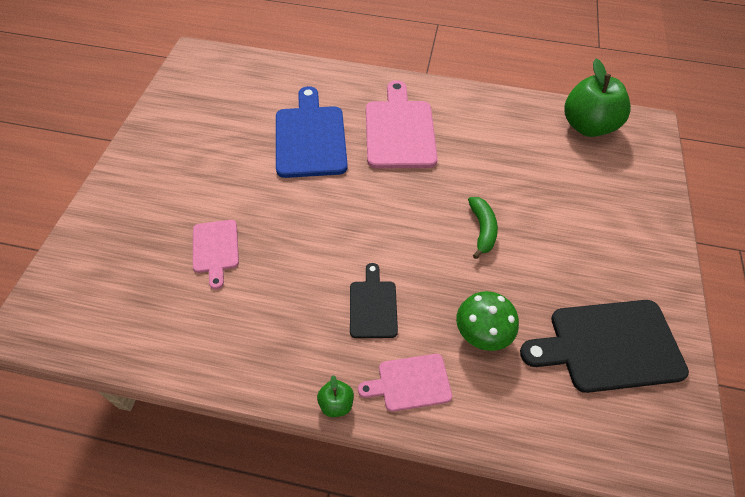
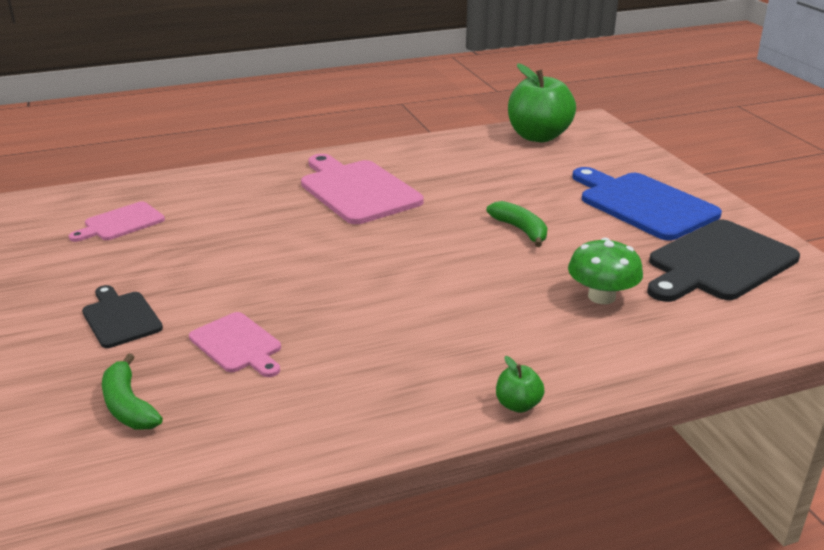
camera: 30 degrees left, 25 degrees down
blue cutting board [276,86,348,178] -> blue cutting board moved to [572,167,722,240]
black cutting board [350,263,398,338] -> black cutting board moved to [82,285,163,348]
pink cutting board [358,354,452,412] -> pink cutting board moved to [69,201,165,242]
none -> green banana [102,354,163,429]

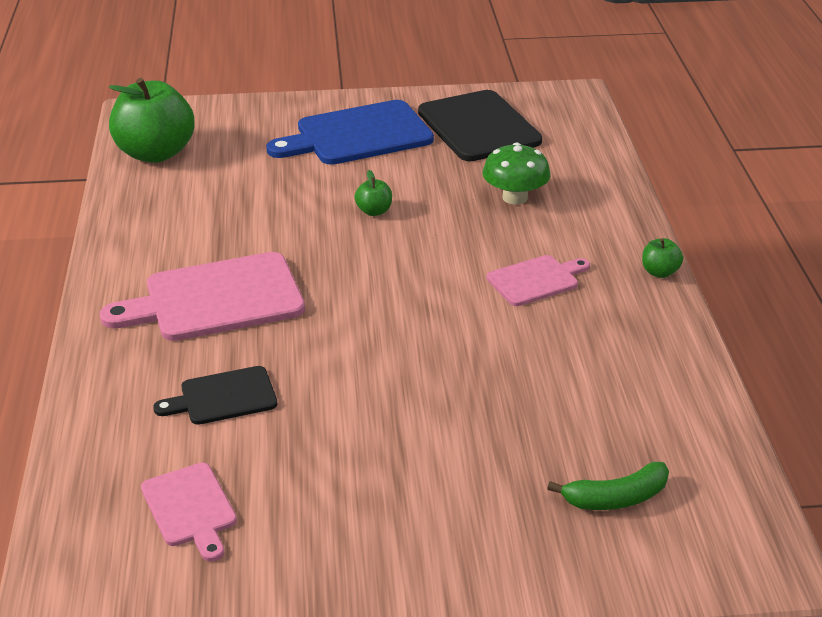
camera: 75 degrees left, 5 degrees up
black cutting board [82,285,163,348] -> black cutting board moved to [153,366,277,425]
pink cutting board [189,312,281,377] -> pink cutting board moved to [487,255,590,306]
green banana [486,201,547,247] -> green apple [355,170,392,216]

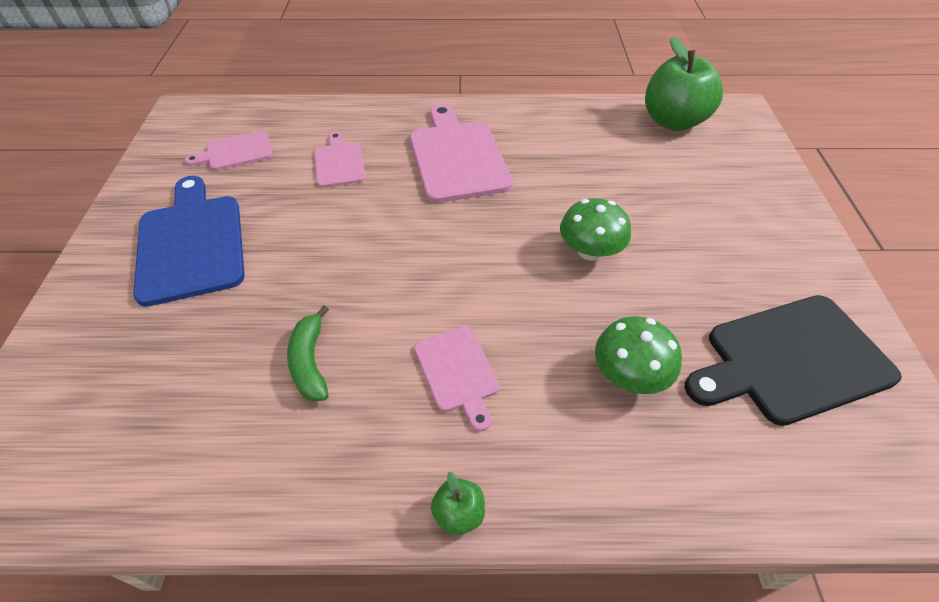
camera: 95 degrees right, 15 degrees up
black cutting board [153,366,277,425] -> pink cutting board [314,132,366,188]
blue cutting board [266,100,434,165] -> blue cutting board moved to [133,176,245,307]
green apple [355,170,392,216] -> green mushroom [560,198,631,260]
green banana [547,462,669,510] -> green banana moved to [287,306,329,402]

